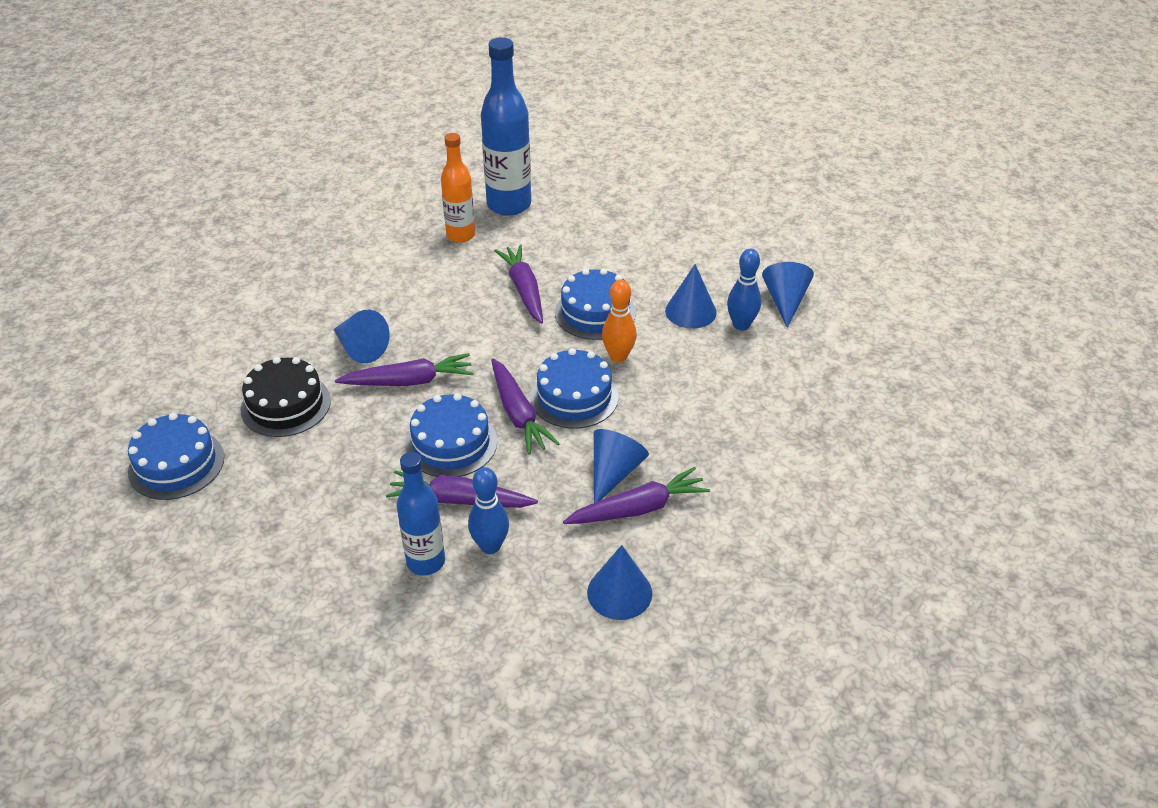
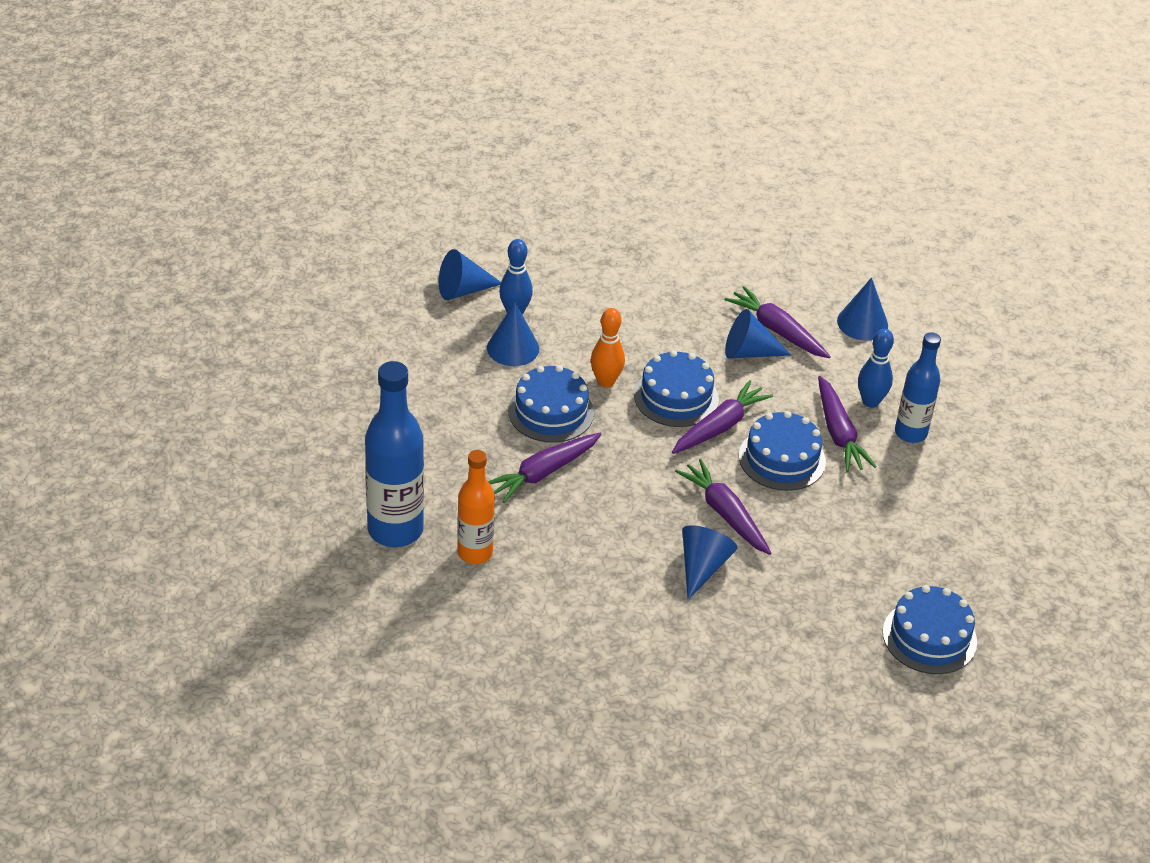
camera: 115 degrees left, 0 degrees up
black cake [240,357,331,437] -> none

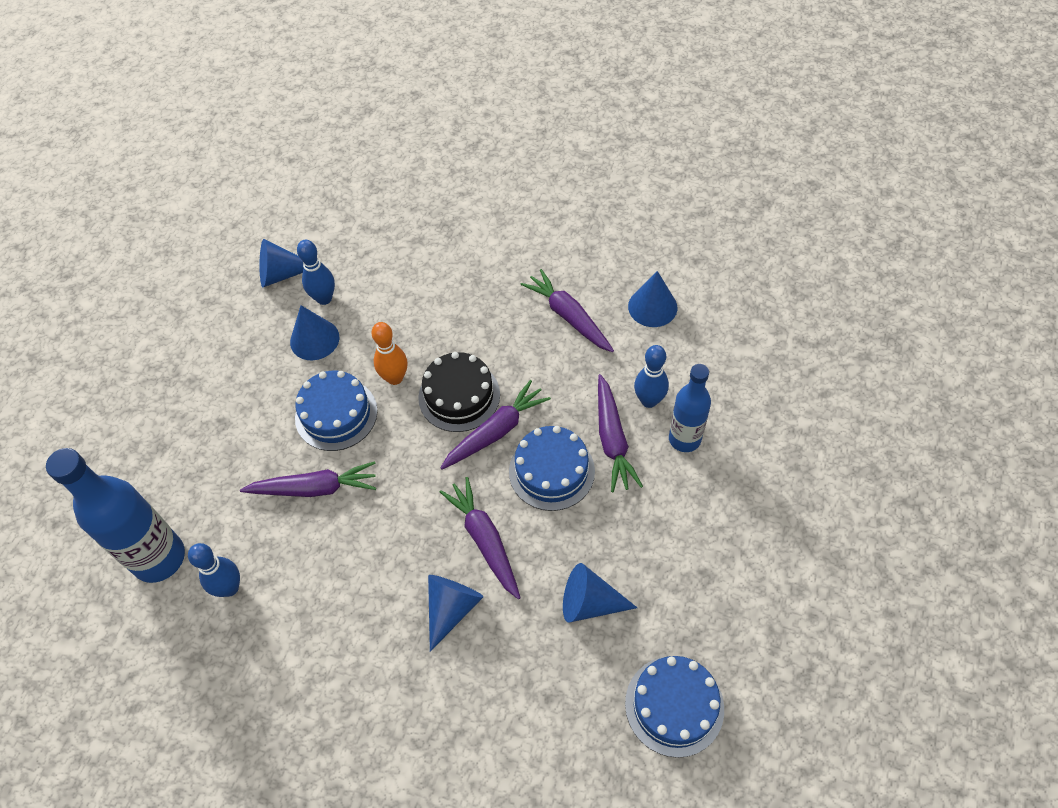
camera: 10 degrees right, 15 degrees up
orange bottle [457,450,495,564] -> blue bowling pin [188,543,240,597]
purple carrot [488,433,602,503] -> purple carrot turned 150 degrees counterclockwise [240,461,376,497]
blue cake [634,350,719,427] -> black cake [418,352,500,432]
blue cone [725,309,791,358] -> blue cone moved to [563,563,637,622]

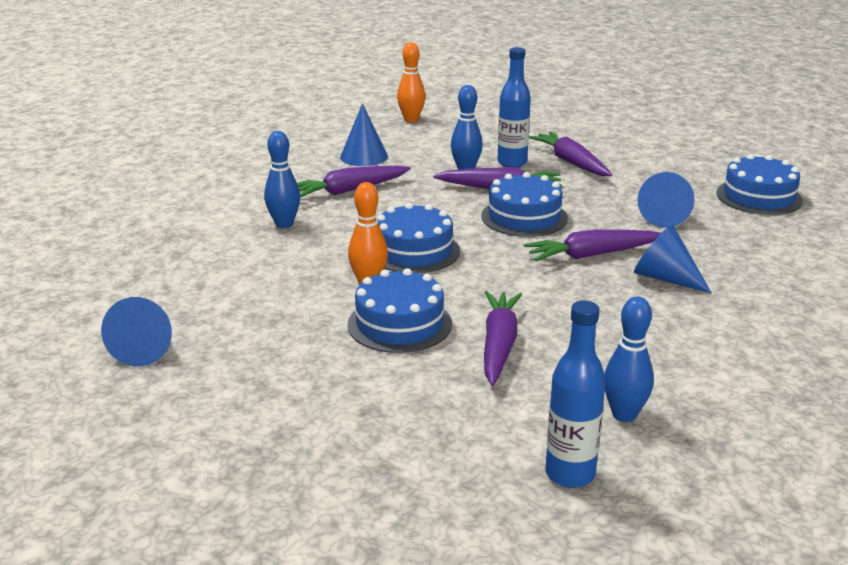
camera: 80 degrees left, 30 degrees down
blue bottle [46,448,185,583] -> blue bottle [545,301,606,488], size x0.63
blue cone [290,305,339,360] -> none
blue bowling pin [297,240,335,305] -> blue bowling pin moved to [264,131,300,228]
black cake [418,352,500,432] -> blue cake [377,203,460,273]
purple carrot [440,380,551,469] -> purple carrot moved to [529,132,612,176]
none -> orange bowling pin [397,42,425,122]

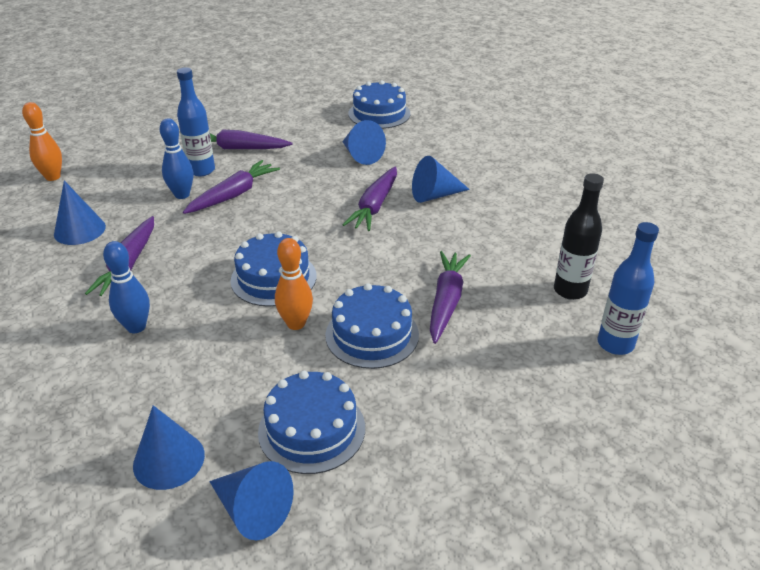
camera: 55 degrees left, 10 degrees up
blue cake [481,172,568,237] -> blue cake moved to [258,371,365,474]
purple carrot [484,291,522,386] -> purple carrot turned 60 degrees clockwise [430,251,471,344]
blue bowling pin [604,297,654,422] -> black bottle [554,173,604,300]
none -> blue cone [133,405,205,490]

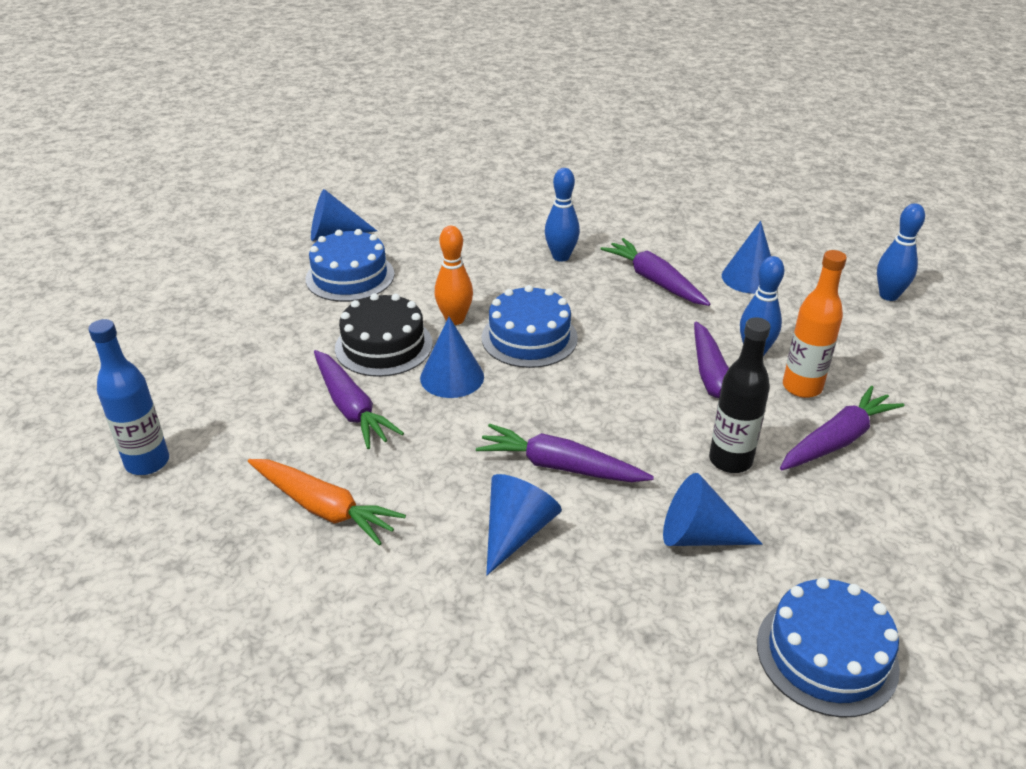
camera: 135 degrees right, 0 degrees up
orange bowling pin [22,102,62,181] -> blue bowling pin [877,203,925,301]
blue cone [133,405,205,490] -> blue cone moved to [420,317,484,398]
blue bottle [177,67,215,176] -> orange bottle [783,250,847,398]
blue cake [325,283,419,369] -> black cake [335,293,433,377]
purple carrot [342,166,397,231] -> purple carrot turned 45 degrees counterclockwise [476,424,654,482]
black bottle [554,173,604,300] -> black bottle moved to [709,317,771,473]
none -> orange carrot [248,459,406,546]

